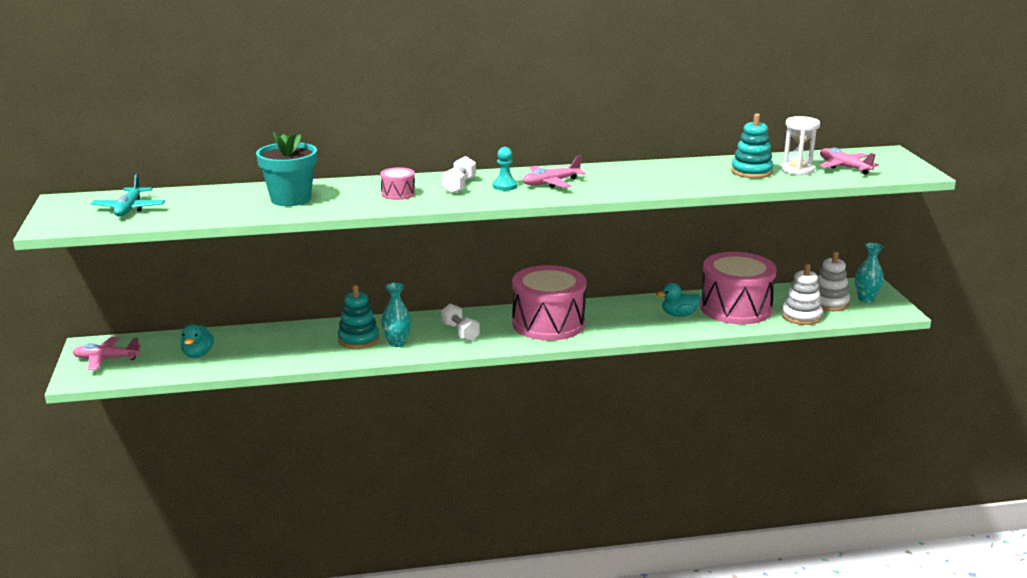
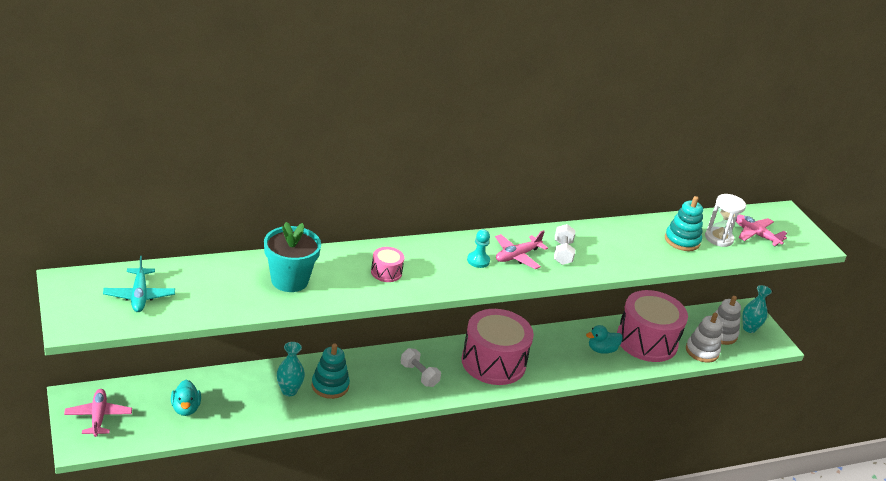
camera: 15 degrees left, 10 degrees up
pink plane [72,337,141,370] -> pink plane turned 90 degrees clockwise [64,389,132,437]
turquoise vase [381,282,412,347] -> turquoise vase moved to [277,342,305,396]
white dumbbell [441,156,476,194] -> white dumbbell moved to [554,224,575,265]

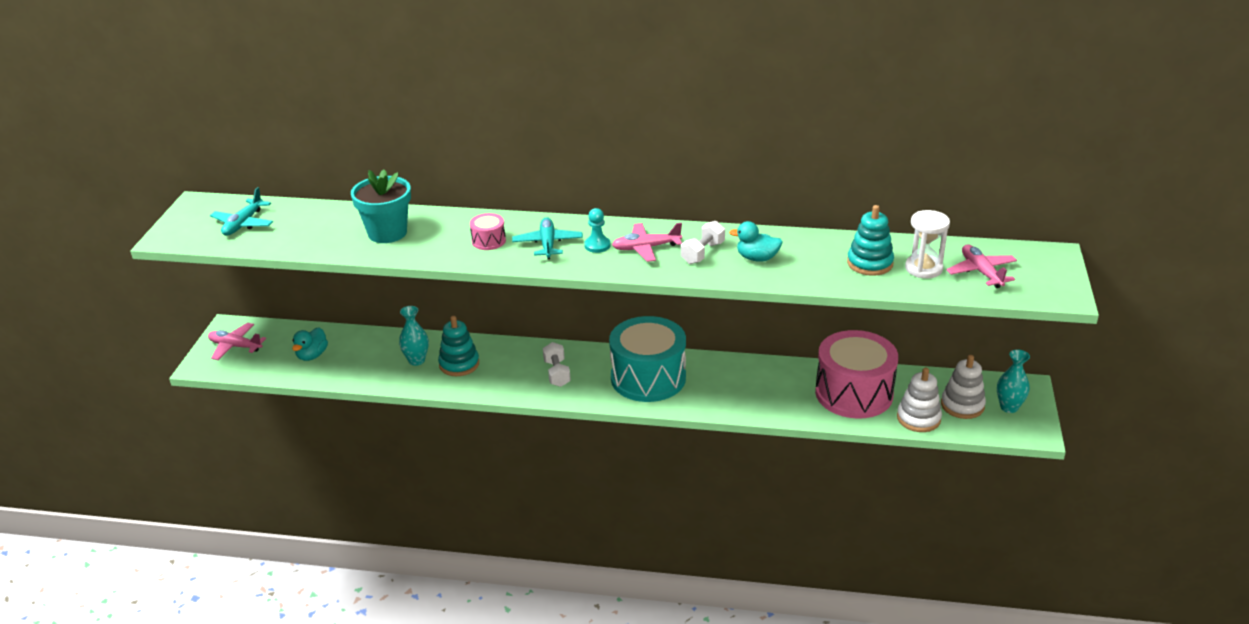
camera: 35 degrees right, 0 degrees up
pink plane [64,389,132,437] -> pink plane turned 90 degrees counterclockwise [208,323,266,360]
pink drum [461,309,534,385] -> turquoise drum [609,316,686,402]
turquoise duck [586,325,623,354] -> turquoise duck moved to [729,221,783,262]
none -> turquoise plane [512,217,583,259]

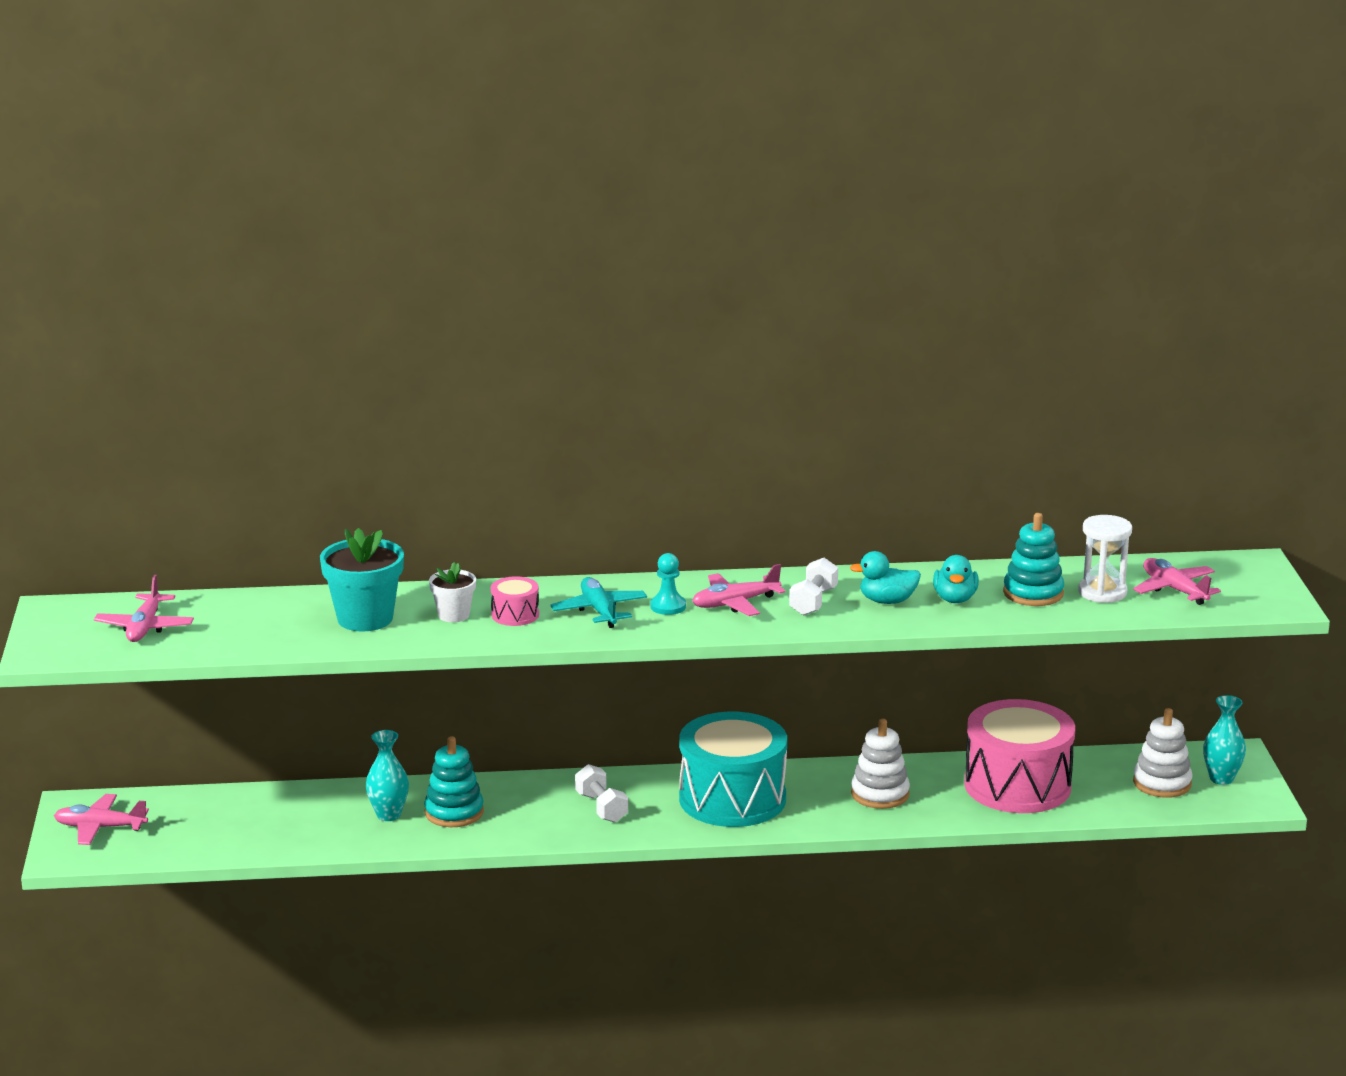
camera: 15 degrees left, 10 degrees down
turquoise plane [210,187,273,236] -> pink plane [94,575,194,642]
turquoise duck [292,327,328,361] -> turquoise duck moved to [933,555,979,603]
white stacking toy [897,368,942,432] -> white stacking toy moved to [851,719,910,809]
none -> white flower pot [429,562,476,622]

